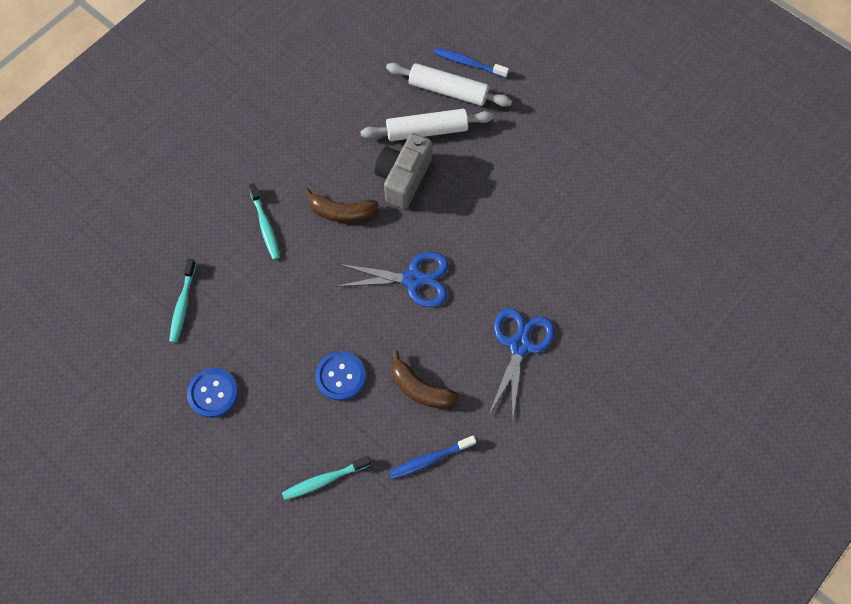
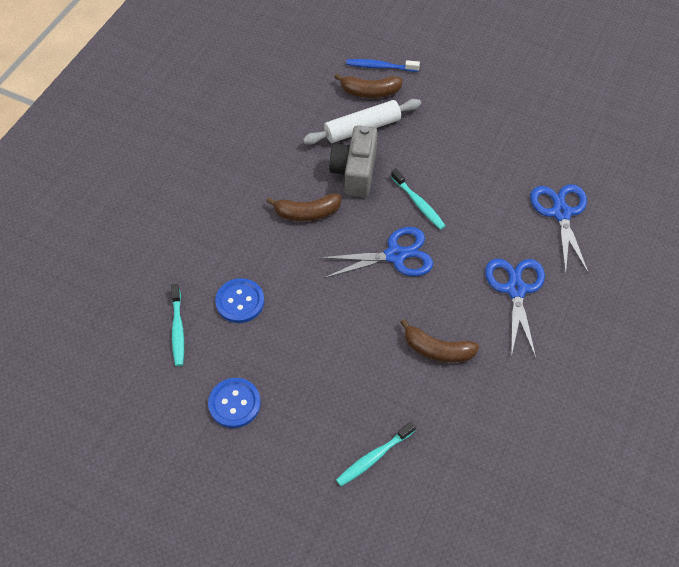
camera: 15 degrees left, 10 degrees down
turquoise toothbrush [248,183,280,260] -> turquoise toothbrush moved to [391,169,446,230]
blue button [315,351,366,401] -> blue button moved to [215,278,264,323]
white rolling pin [386,63,512,107] -> brown banana [335,73,403,98]
blue toothbrush [389,435,476,479] -> none
none -> blue scissors [530,184,589,274]

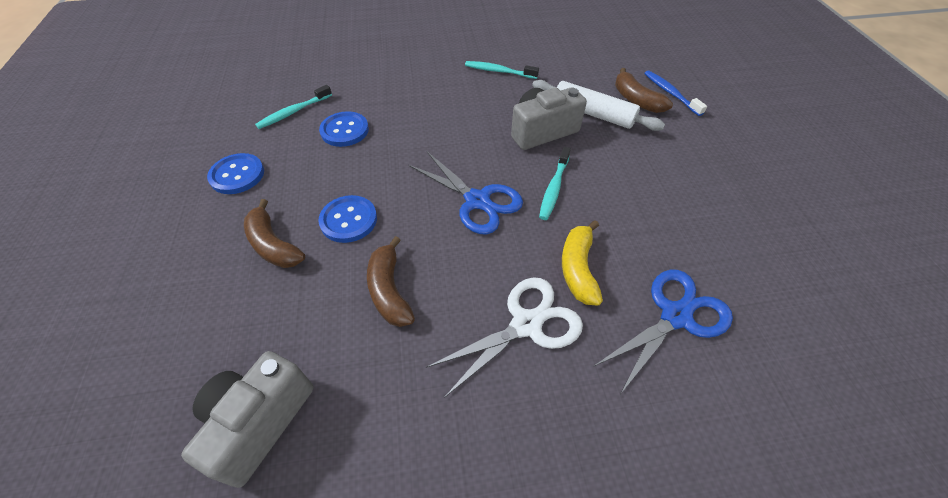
camera: 55 degrees right, 5 degrees down
brown banana [266,194,341,221] -> brown banana moved to [244,199,305,268]
turquoise toothbrush [336,421,416,486] -> turquoise toothbrush moved to [465,61,539,79]
blue scissors [485,259,545,358] -> white scissors [426,277,583,398]
none -> grey camera [181,351,314,488]
none -> blue button [318,195,377,243]
none -> yellow banana [562,220,603,306]

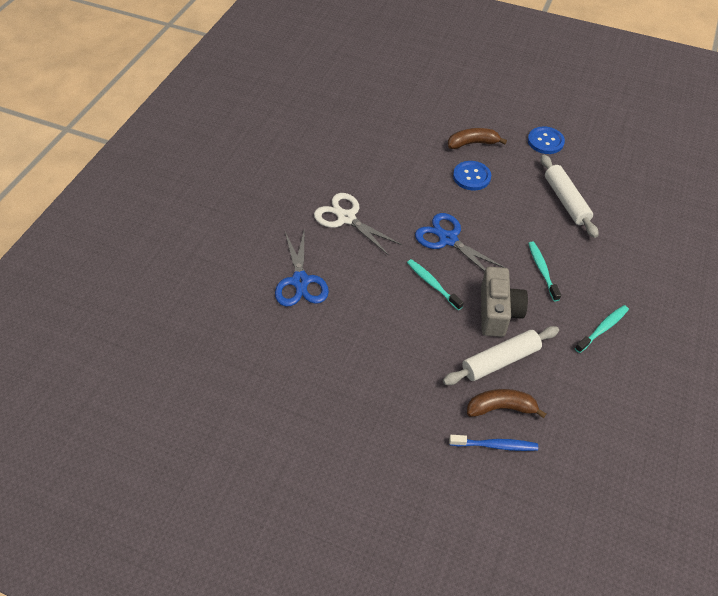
camera: 120 degrees right, 0 degrees up
grey camera [181,351,314,488] -> none
turquoise toothbrush [255,85,332,129] -> turquoise toothbrush moved to [528,241,561,301]
blue button [319,111,369,147] -> white rolling pin [541,155,599,238]
brown banana [367,236,415,327] -> none
blue scissors [409,152,523,235] -> blue scissors turned 60 degrees clockwise [415,213,506,272]
white scissors [426,277,583,398] -> white scissors turned 135 degrees clockwise [314,193,402,256]
yellow banana [562,220,603,306] -> none

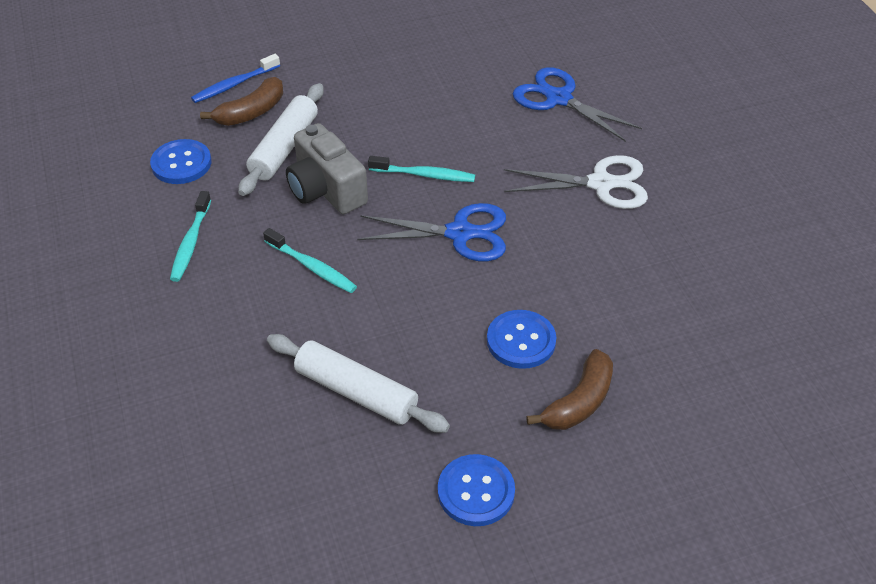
camera: 140 degrees right, 5 degrees down
none -> blue button [150,139,211,184]

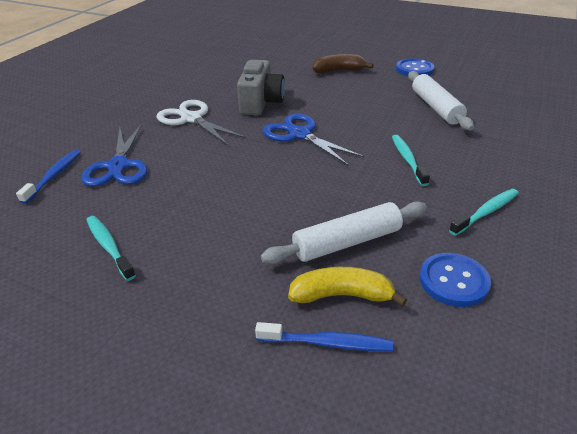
camera: 135 degrees left, 10 degrees down
brown banana [200,77,283,126] -> yellow banana [288,267,407,307]
grey camera [286,123,368,214] -> grey camera moved to [237,60,285,115]
turquoise toothbrush [368,156,475,182] -> turquoise toothbrush moved to [87,216,136,281]
blue button [487,310,556,369] -> none
none -> blue toothbrush [16,149,81,204]

